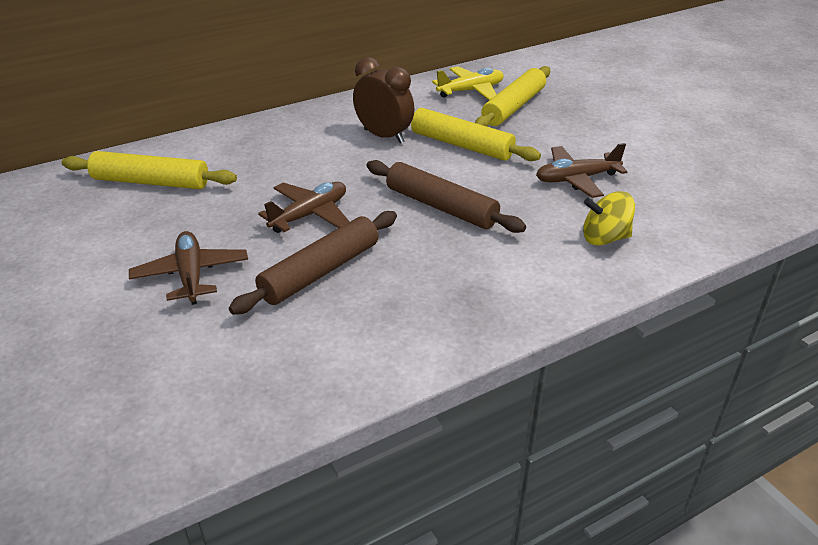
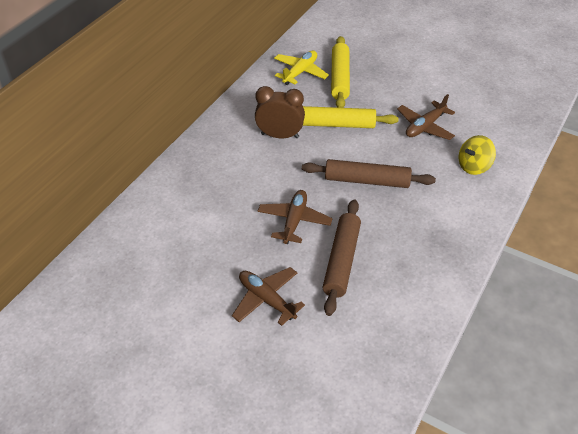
camera: 30 degrees left, 10 degrees up
yellow rolling pin [62,151,237,189] -> none

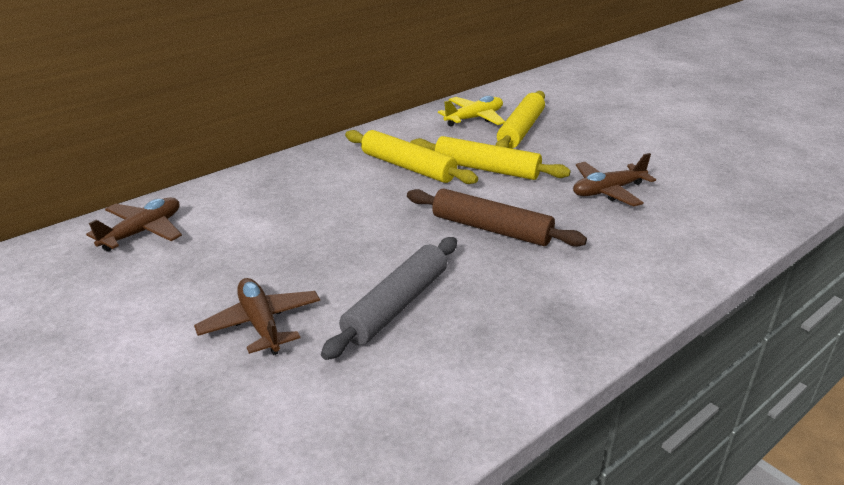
camera: 20 degrees right, 15 degrees down
brown clock [255,86,305,138] -> yellow rolling pin [345,130,478,184]
brown plane [258,190,333,244] -> brown plane moved to [86,197,182,252]
brown rolling pin [323,199,361,316] -> grey rolling pin [321,237,457,360]
yellow spinning top [459,135,496,175] -> none

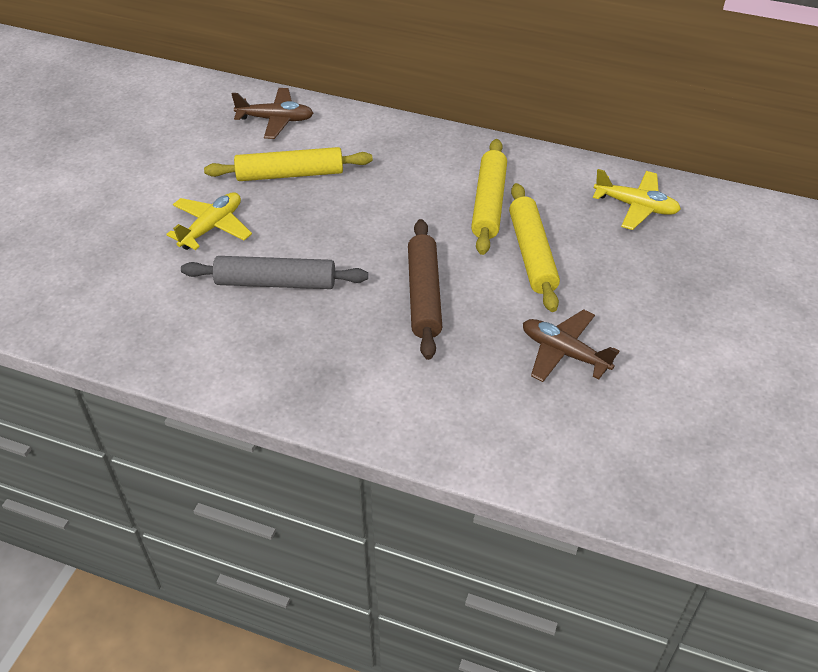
camera: 60 degrees right, 15 degrees up
brown plane [194,278,320,355] -> yellow plane [166,192,252,250]
yellow rolling pin [495,91,545,149] -> yellow rolling pin moved to [204,147,373,181]

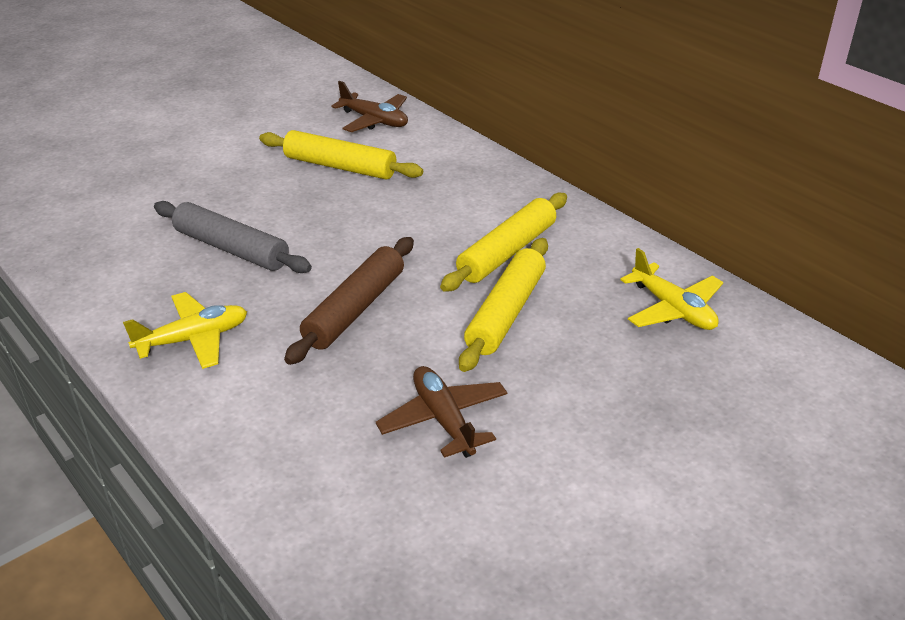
camera: 30 degrees right, 10 degrees down
yellow plane [166,192,252,250] -> yellow plane moved to [123,292,247,369]

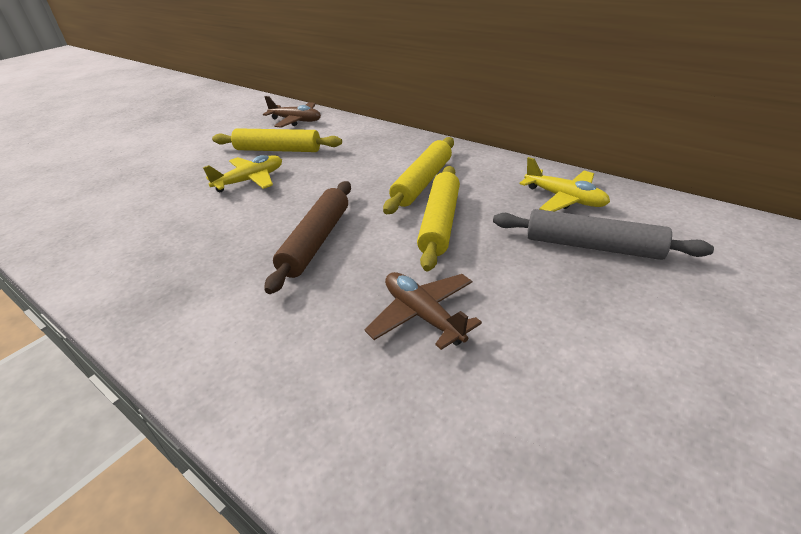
camera: 10 degrees left, 0 degrees up
yellow plane [123,292,247,369] -> yellow plane moved to [203,155,282,192]
grey rolling pin [154,201,312,273] -> grey rolling pin moved to [493,209,714,260]

